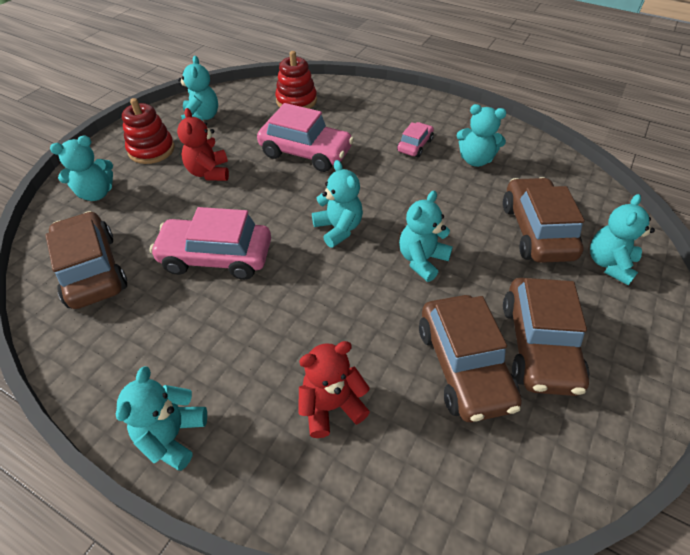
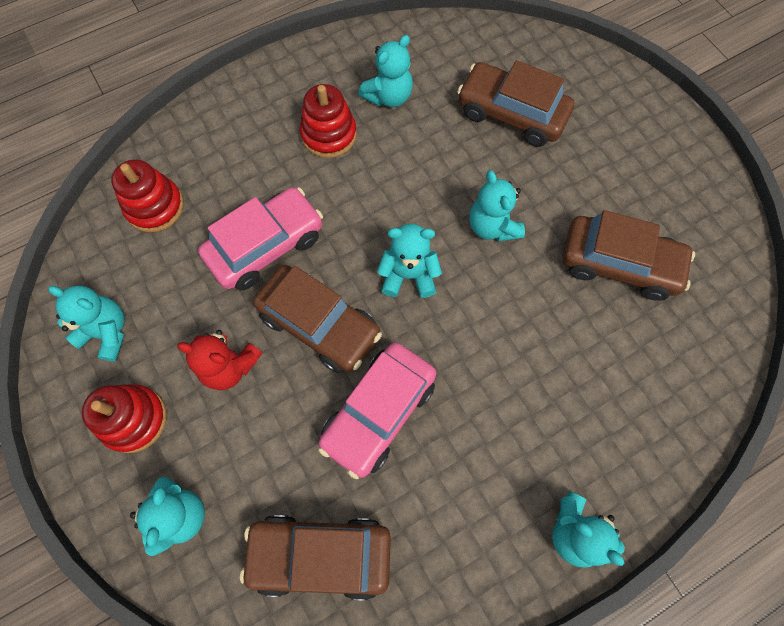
camera: 60 degrees left, 20 degrees up
red teddy bear [298,341,370,438] -> none
pink car [397,122,434,157] -> red stacking toy [300,84,357,158]
brown car [503,278,589,396] -> brown car moved to [253,265,382,373]
turquoise teddy bear [590,194,655,285] -> none

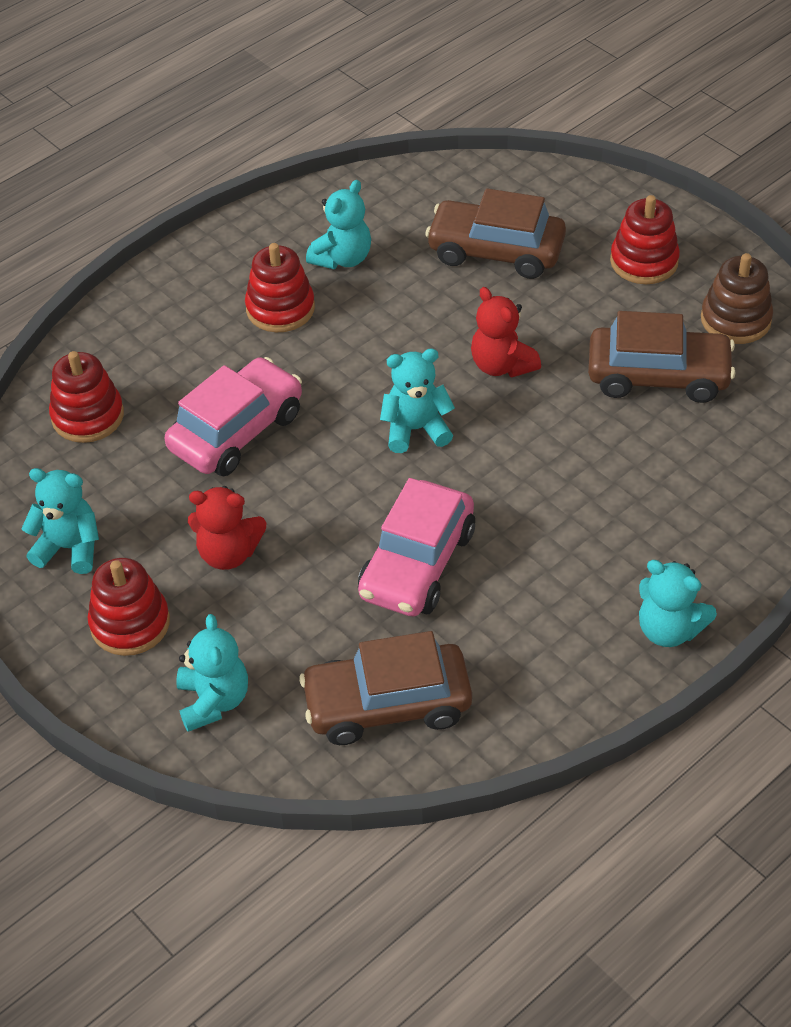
camera: 10 degrees left, 20 degrees down
brown car [253,265,382,373] -> none
turquoise teddy bear [469,170,525,241] -> red teddy bear [471,287,541,377]
none -> red stacking toy [610,195,680,284]
none -> brown stacking toy [701,253,773,344]

